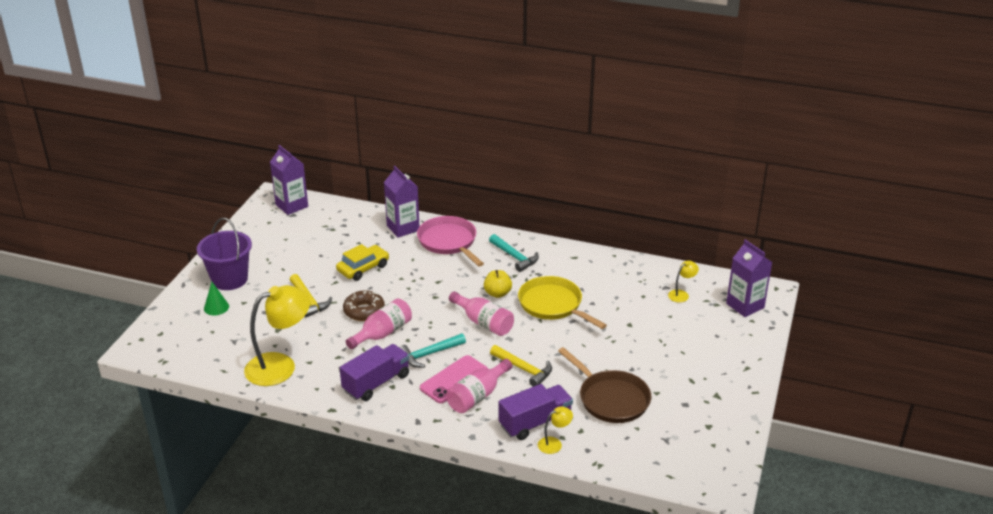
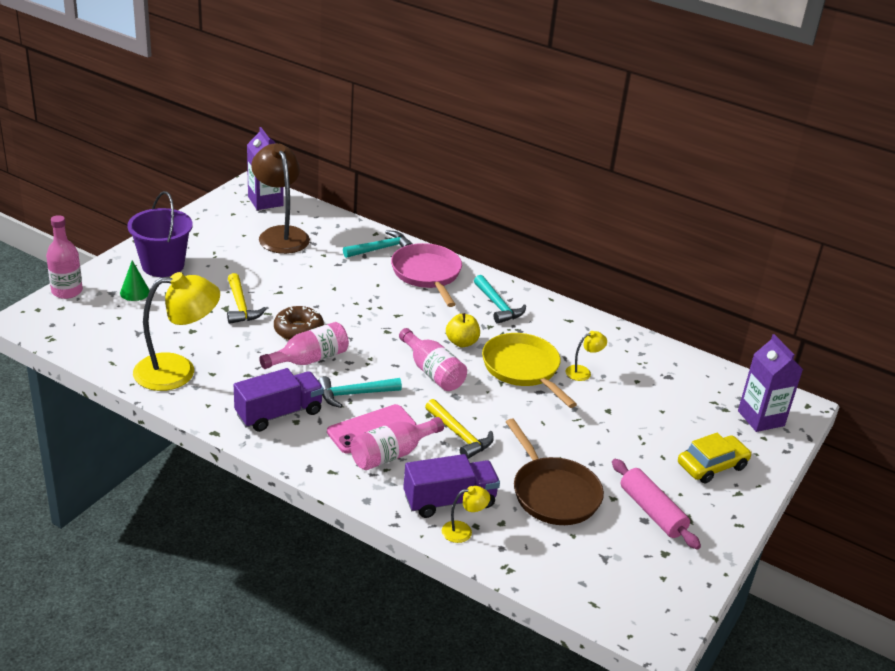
camera: 10 degrees right, 0 degrees up
yellow car [336,244,389,281] -> yellow car moved to [678,433,752,483]
purple carton [384,166,419,238] -> turquoise hammer [343,230,413,258]
yellow lamp [668,260,699,302] -> yellow lamp moved to [566,331,607,381]
none -> pink bottle [46,215,83,299]
none -> brown lamp [251,144,310,254]
none -> pink rolling pin [612,459,701,549]

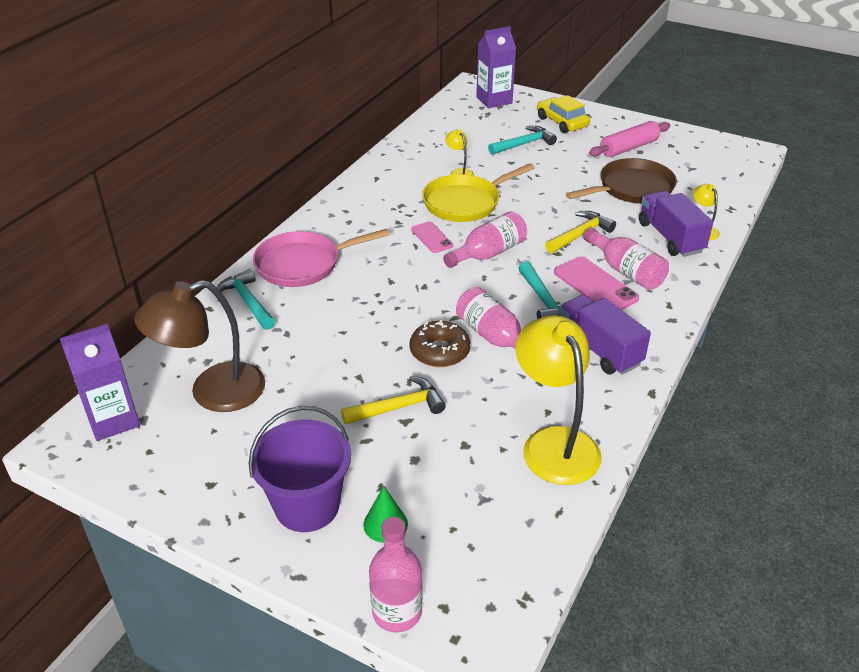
camera: 90 degrees left, 5 degrees up
yellow apple [446,313,480,347] -> pink phone [411,222,453,253]
turquoise hammer [474,275,526,324] -> turquoise hammer moved to [488,126,557,155]

